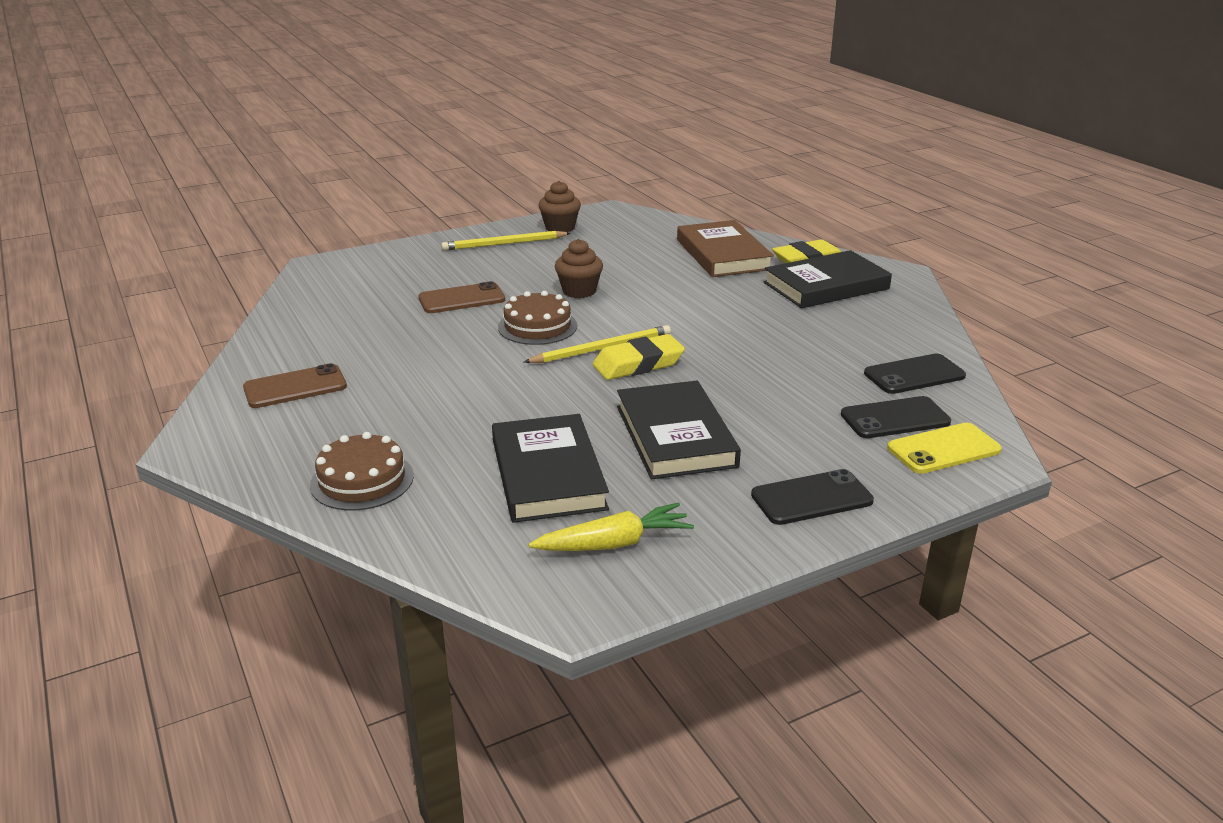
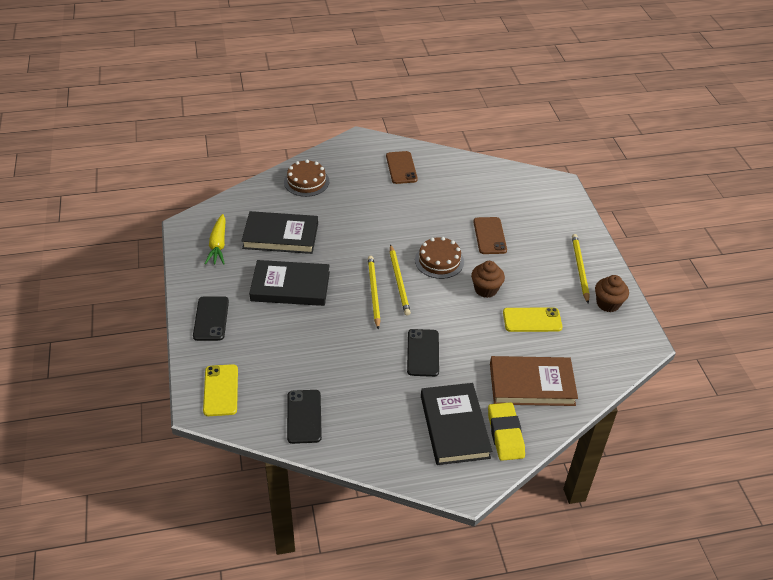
camera: 105 degrees right, 15 degrees up
yellow eraser [593,334,685,380] -> yellow pencil [368,256,380,330]
black phone [841,396,951,438] -> black phone moved to [407,329,439,377]
none -> yellow phone [503,307,563,332]

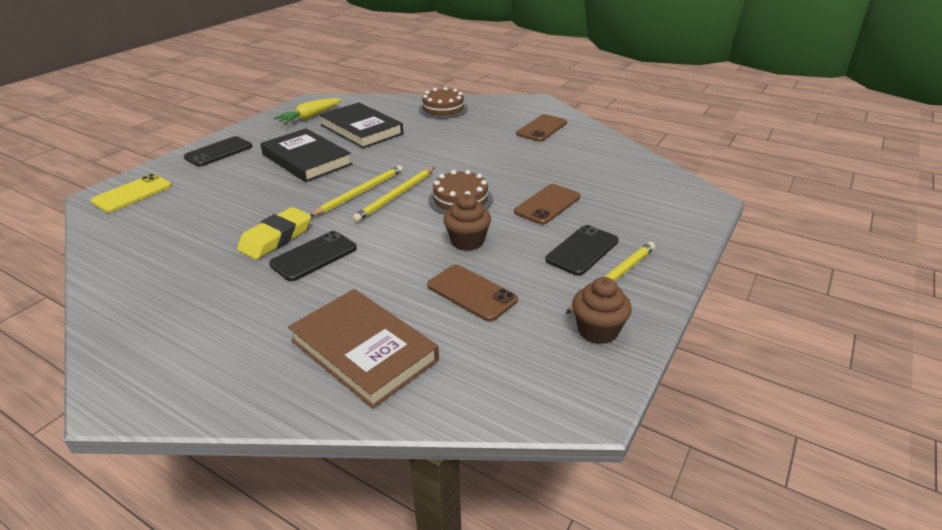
camera: 45 degrees right, 10 degrees down
black phone [287,390,322,444] -> black phone moved to [545,225,619,276]
black book [421,383,492,465] -> none
yellow eraser [488,402,525,461] -> yellow eraser moved to [237,207,311,260]
yellow phone [503,307,563,332] -> brown phone [427,264,518,322]

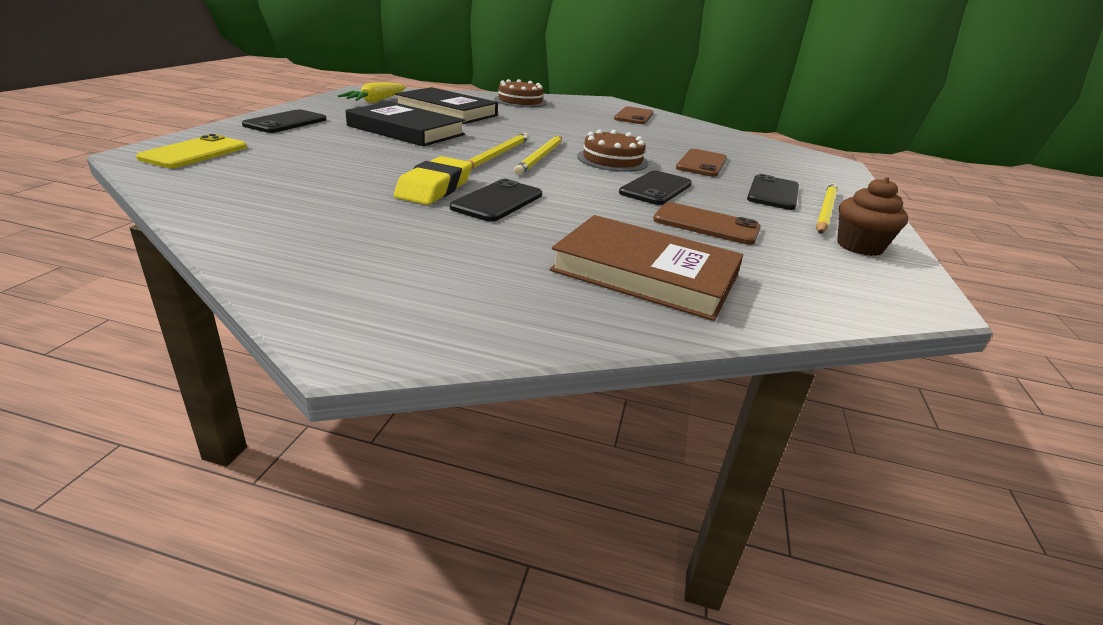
camera: 20 degrees left, 5 degrees down
brown cupcake [443,194,491,251] -> black phone [619,170,692,205]

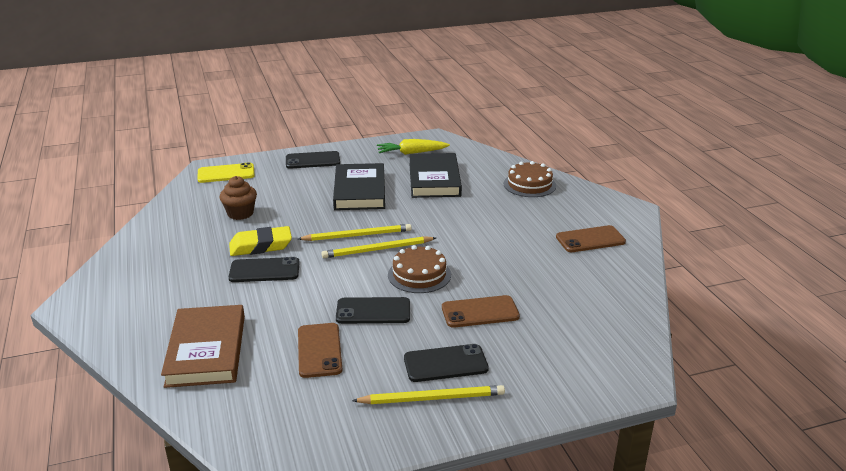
camera: 60 degrees right, 0 degrees up
brown cupcake [837,177,908,256] -> brown cupcake moved to [220,176,257,220]

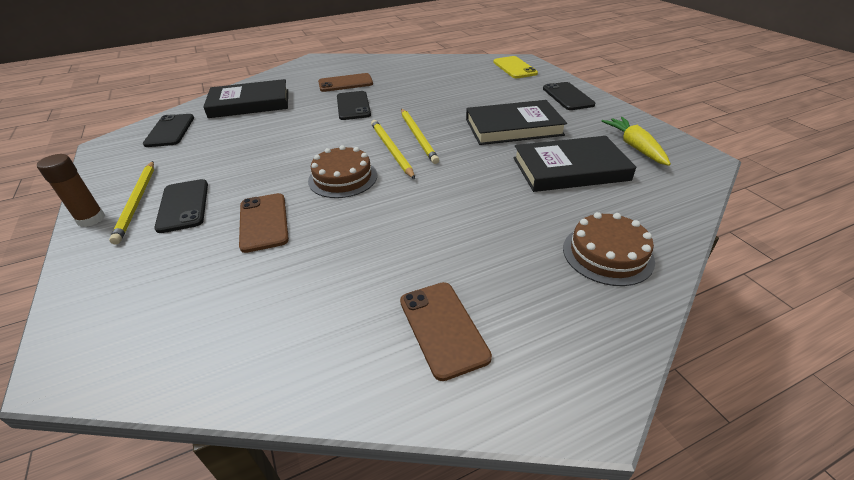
camera: 85 degrees right, 10 degrees up
brown book [161,305,245,388] -> black book [203,79,288,118]
brown cupcake [220,176,257,220] -> none
yellow eraser [229,226,292,256] -> none
brown phone [298,323,342,378] -> brown phone moved to [318,73,373,92]
black phone [336,297,410,324] -> black phone moved to [143,114,194,147]
none -> brown glue stick [37,154,105,227]

